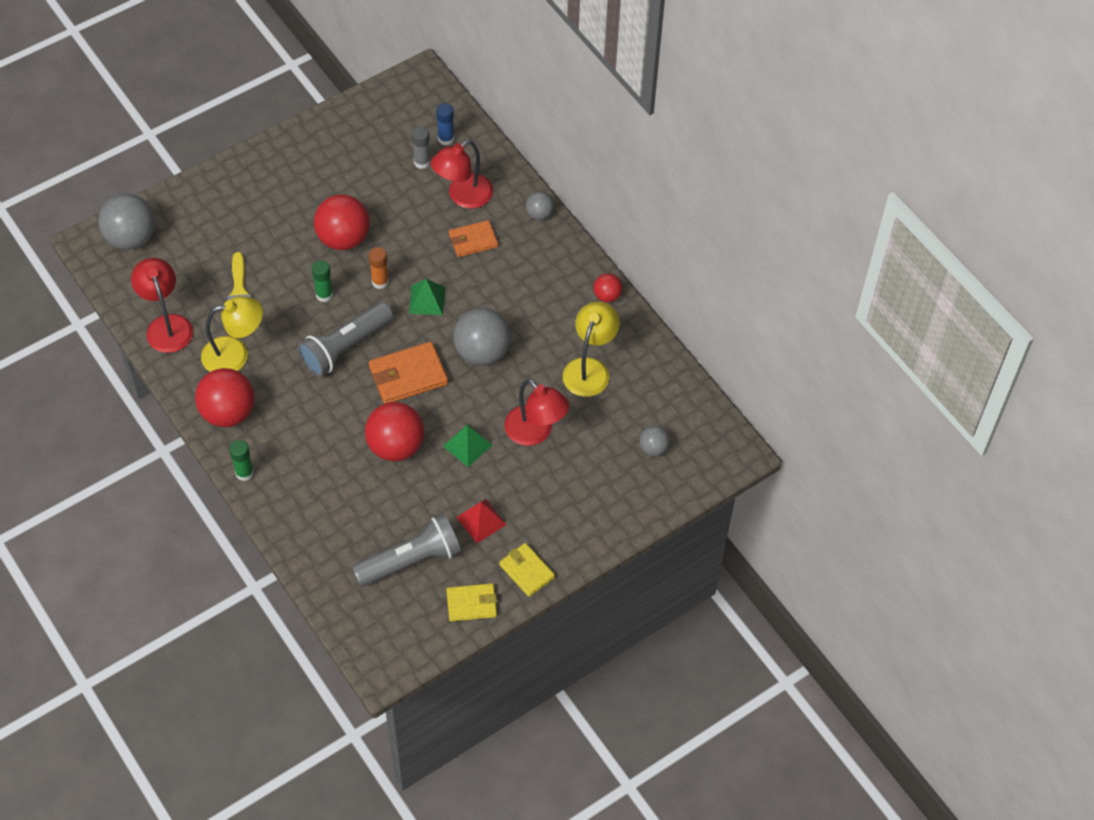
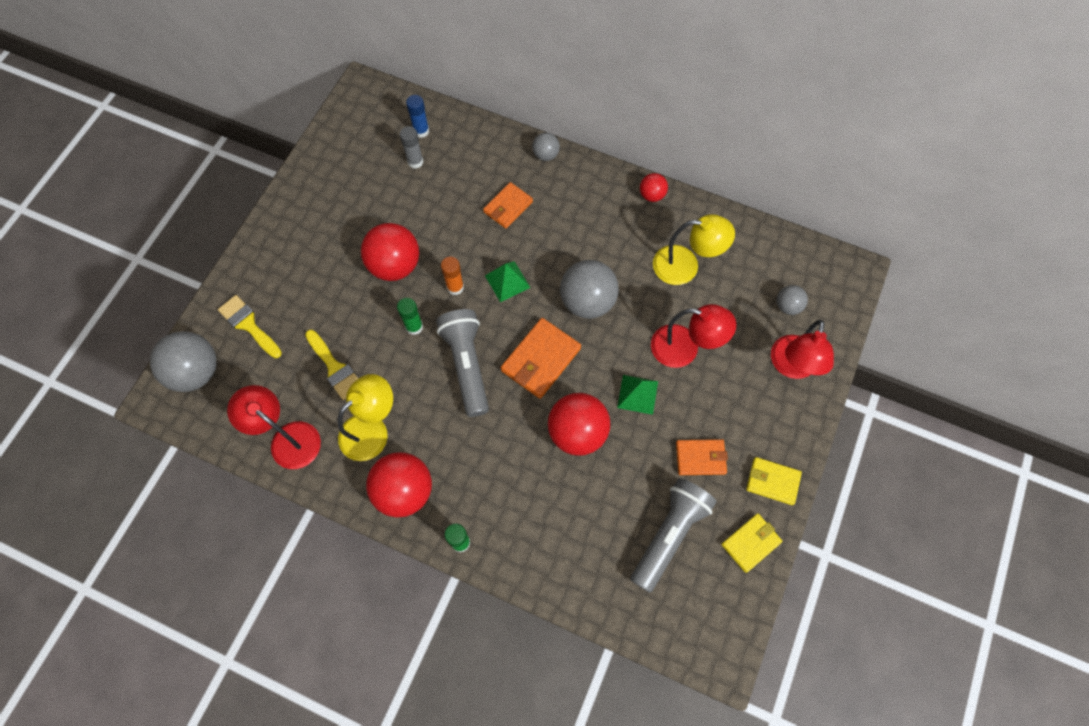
camera: 30 degrees left, 10 degrees up
grey flashlight [298,302,393,377] -> grey flashlight turned 150 degrees clockwise [436,309,489,417]
red lamp [431,140,493,209] -> red lamp moved to [771,320,834,379]
red pyramid [456,499,507,543] -> orange wallet [676,439,728,475]
yellow lamp [563,301,620,397] -> yellow lamp turned 105 degrees clockwise [653,214,735,285]
none -> yellow brush [218,295,282,358]

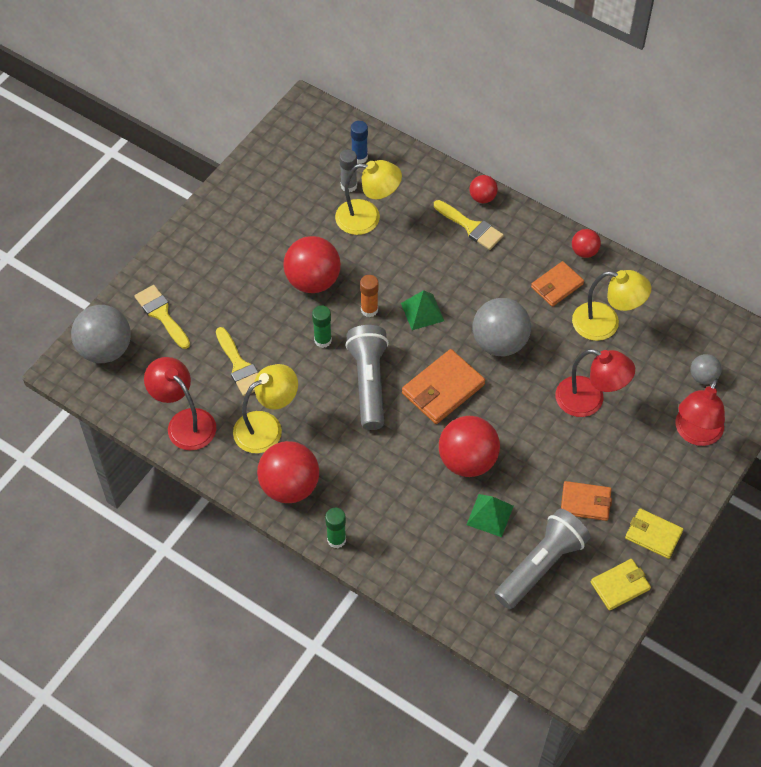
camera: 10 degrees right, 10 degrees down
orange wallet [483,182,533,229] -> orange wallet moved to [531,261,584,307]
grey ball [532,133,560,161] -> red ball [469,175,498,203]
green pyramid [617,375,658,415] -> green pyramid moved to [466,494,514,537]
none -> yellow lamp [335,160,402,235]
none -> yellow brush [434,200,504,250]

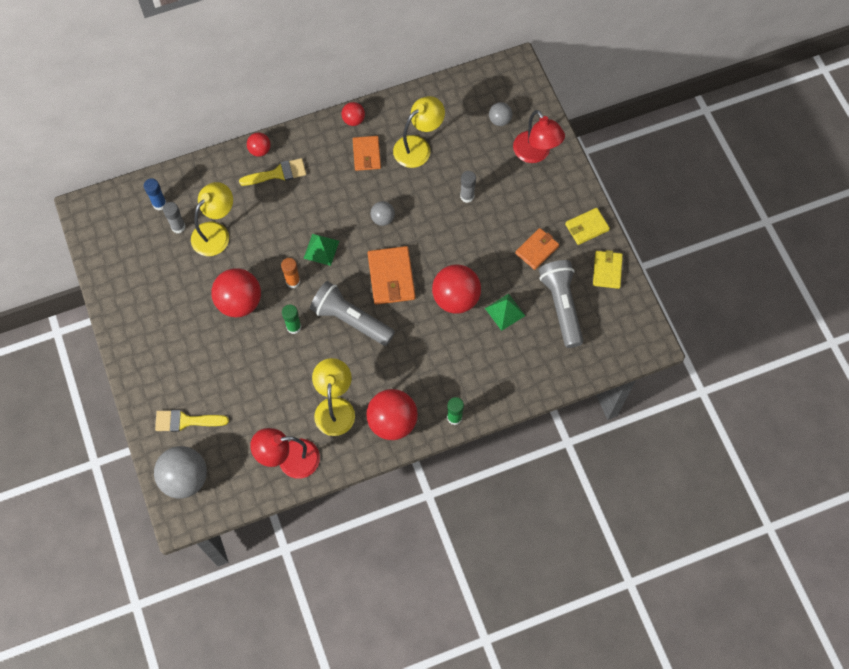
camera: 55 degrees left, 10 degrees up
yellow brush [216,327,258,396] -> none
grey ball [473,298,531,356] -> grey ball [370,201,395,226], size x0.52
red lamp [556,349,635,417] -> grey glue stick [460,171,476,203]

